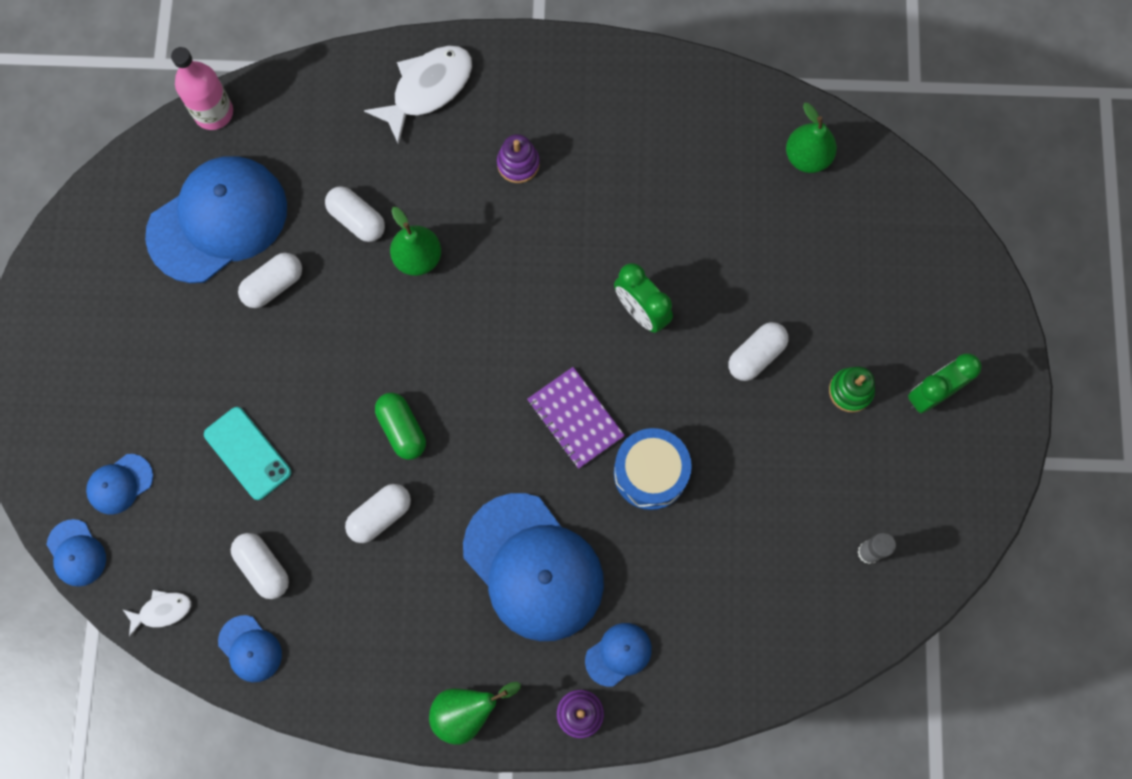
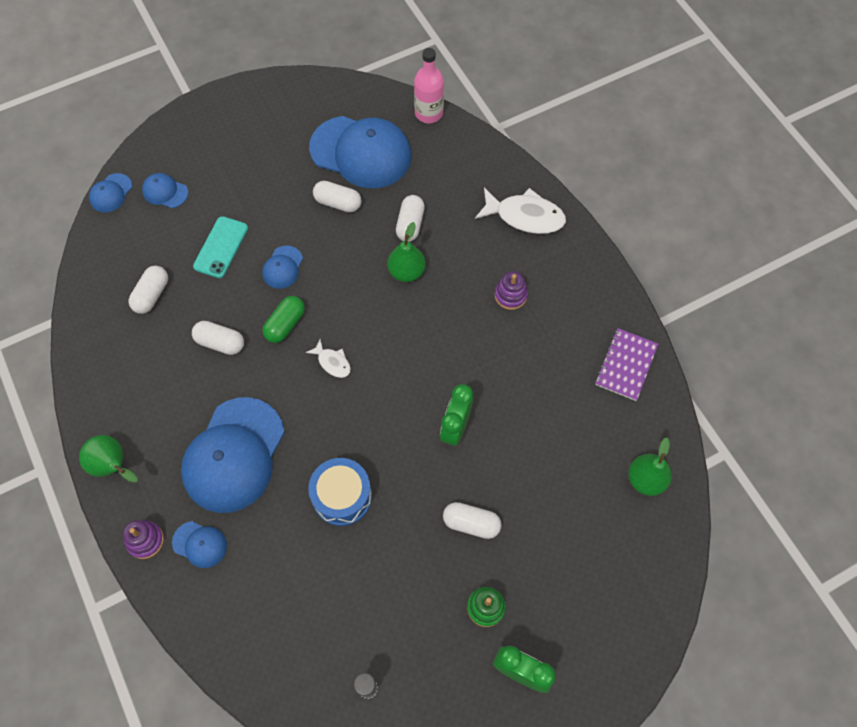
camera: 60 degrees right, 10 degrees down
white fish [122,590,191,637] -> white fish moved to [306,339,351,378]
blue cap [218,615,282,682] -> blue cap moved to [262,246,303,289]
purple notebook [527,367,625,469] -> purple notebook moved to [595,328,658,401]

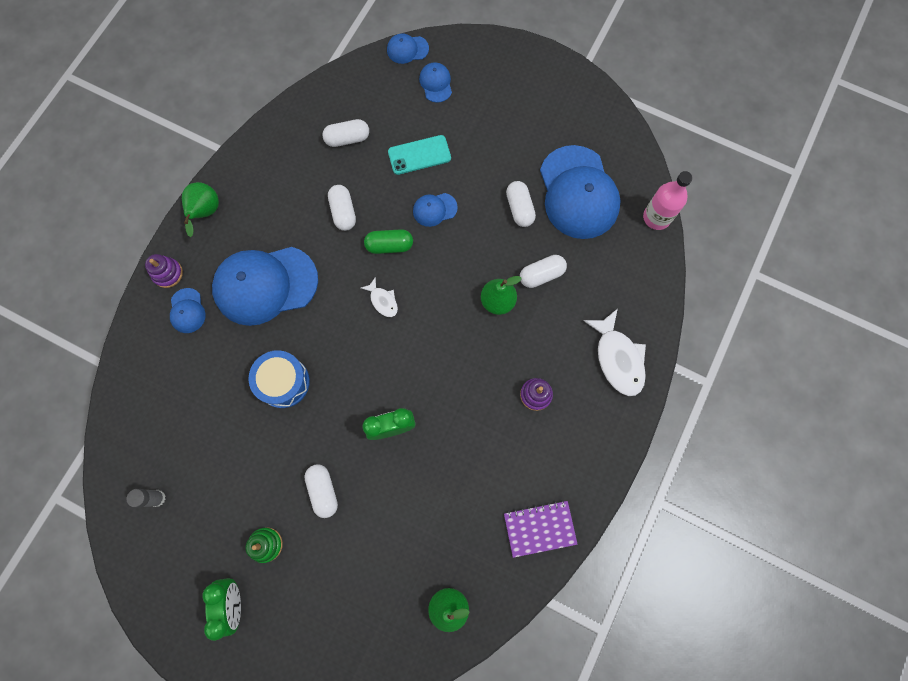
camera: 55 degrees right, 10 degrees up
white fish [306,339,351,378] -> white fish turned 45 degrees counterclockwise [361,277,398,317]

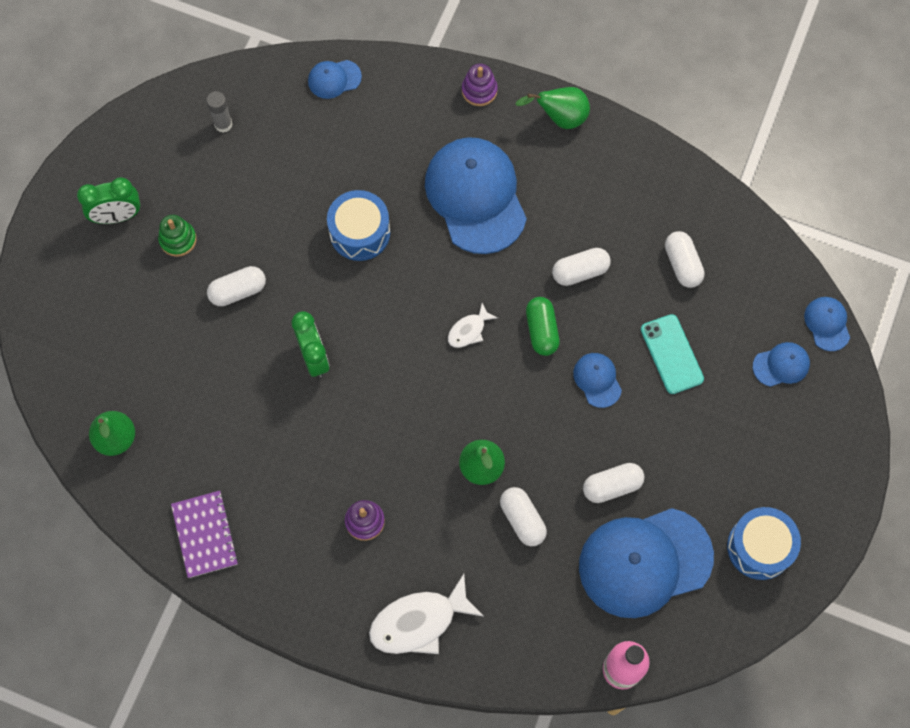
camera: 85 degrees right, 5 degrees down
blue cap [170,288,206,333] -> blue cap moved to [308,60,362,99]
none -> blue drum [727,507,801,580]

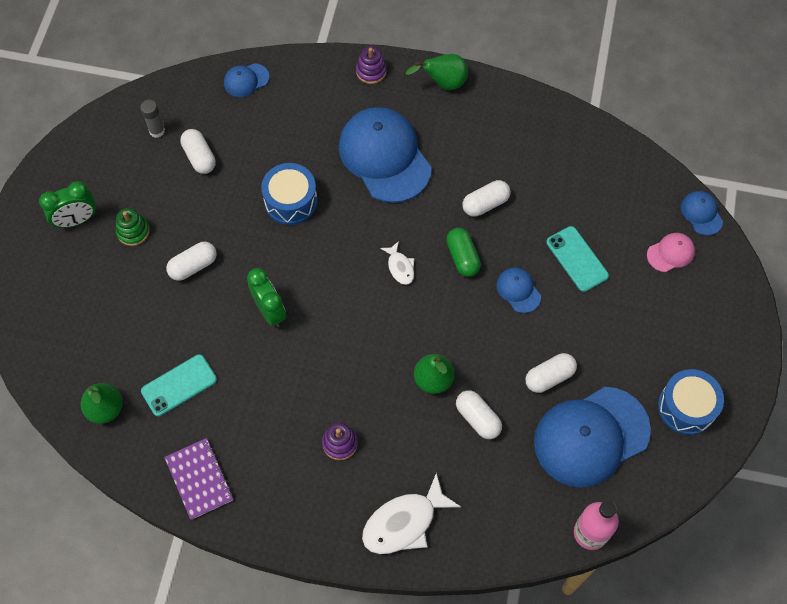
camera: 10 degrees left, 5 degrees down
white fish [448,303,498,348] -> white fish turned 60 degrees counterclockwise [380,241,414,285]
white capsule [665,231,705,288] -> white capsule moved to [180,129,216,174]
blue cap [753,342,810,387] -> pink cap [647,233,695,272]
none -> turquoise phone [141,354,217,416]

